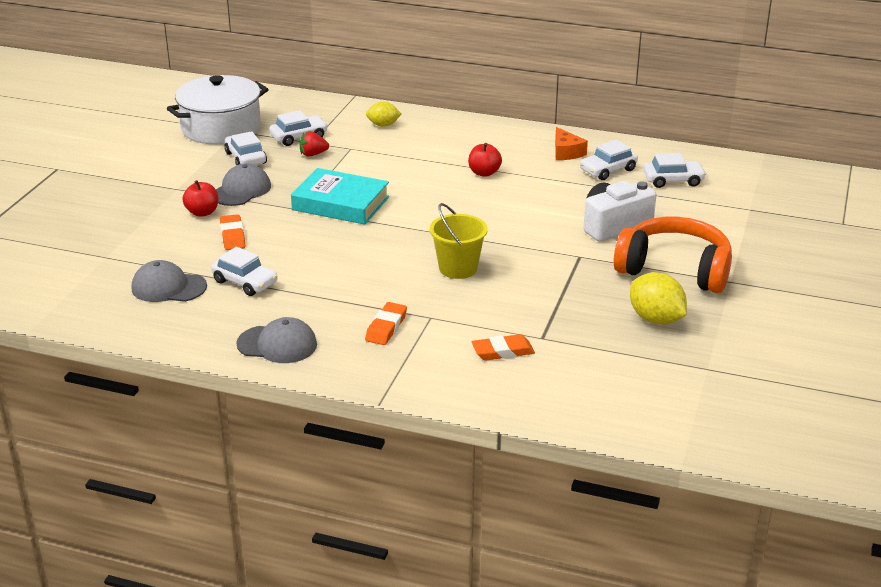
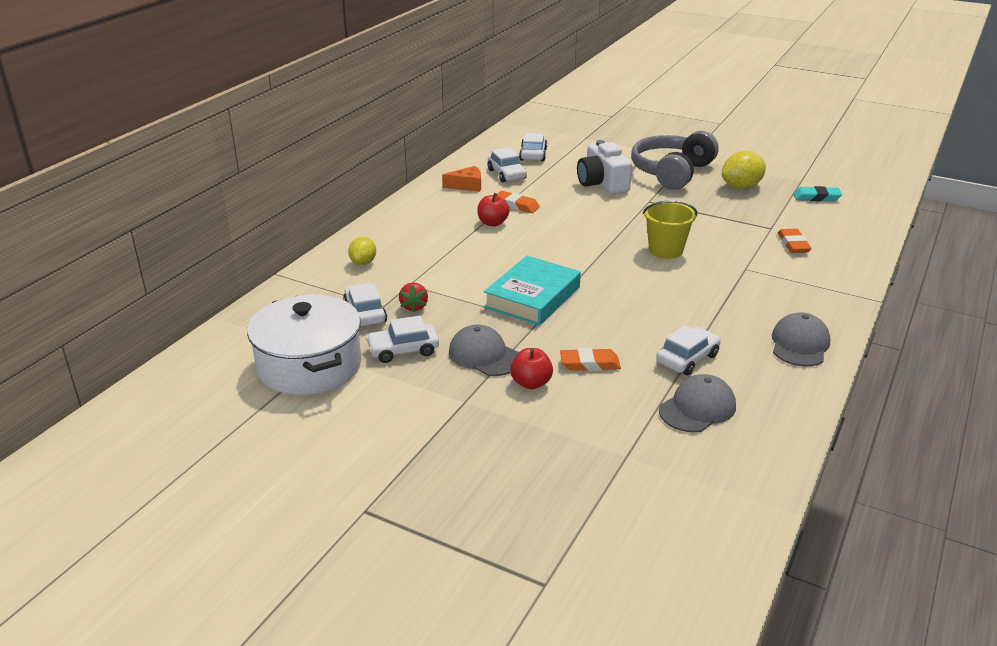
camera: 80 degrees left, 0 degrees up
grey cap [132,260,207,302] -> grey cap turned 150 degrees counterclockwise [659,374,736,433]
orange eraser [365,302,407,345] -> orange eraser moved to [497,191,540,213]
orange headphones [614,217,732,293] -> grey headphones [631,131,719,190]
none -> turquoise eraser [793,186,842,201]

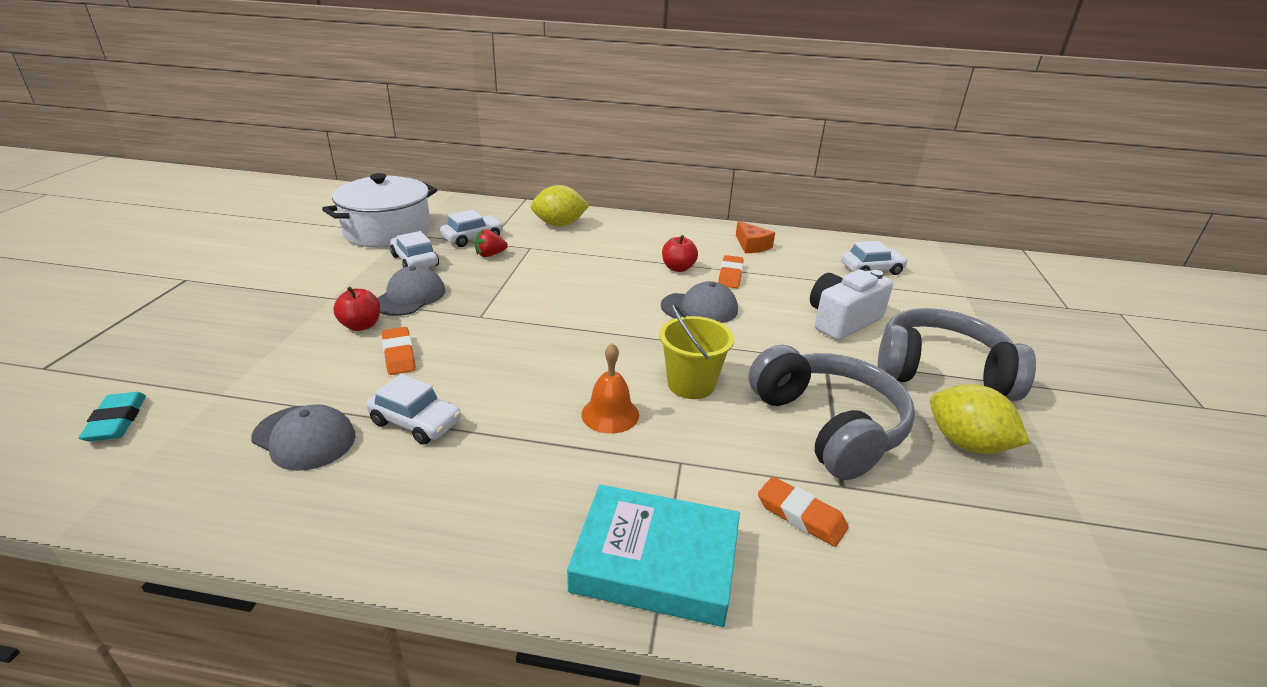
camera: 70 degrees right, 0 degrees up
yellow lemon [348,237,376,265] -> yellow lemon [530,185,590,226], size x1.58
turquoise book [484,256,581,325] -> turquoise book moved to [567,484,740,627]
white car [487,147,527,183] -> none
grey cap [772,312,830,366] -> grey cap moved to [661,281,738,323]
orange eraser [778,229,812,253] -> orange eraser turned 60 degrees clockwise [758,477,848,547]
turquoise eraser [793,186,842,201] -> turquoise eraser moved to [79,392,146,441]
none -> orange bell [581,343,639,434]
none -> grey headphones [749,345,915,480]

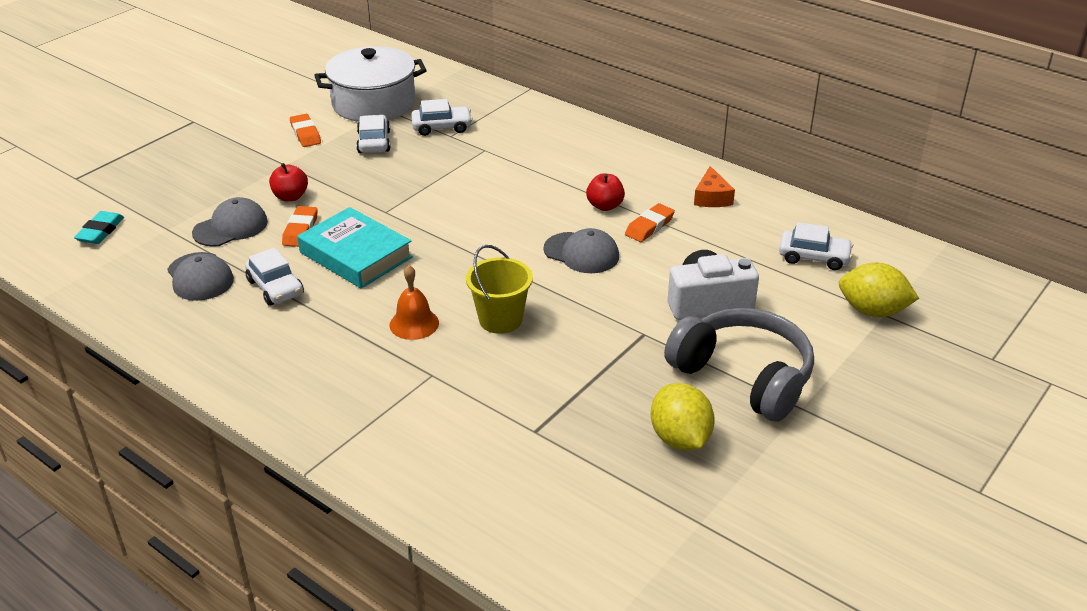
camera: 30 degrees right, 5 degrees up
grey cap [378,266,445,316] -> grey cap moved to [192,197,268,247]
red strawberry [475,229,508,257] -> none
yellow lemon [530,185,590,226] -> yellow lemon moved to [839,263,919,317]
turquoise book [567,484,740,627] -> turquoise book moved to [297,207,413,288]
grey headphones [749,345,915,480] -> none
orange eraser [758,477,848,547] -> orange eraser moved to [290,114,321,147]

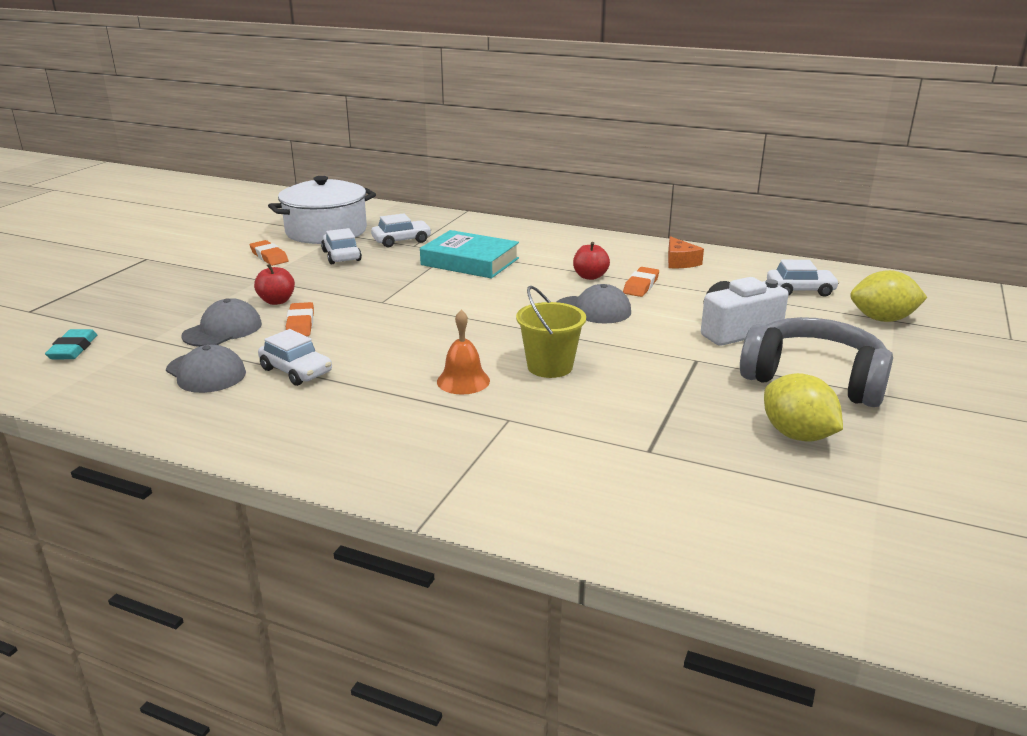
camera: 15 degrees left, 10 degrees down
turquoise book [297,207,413,288] -> turquoise book moved to [420,230,519,278]

